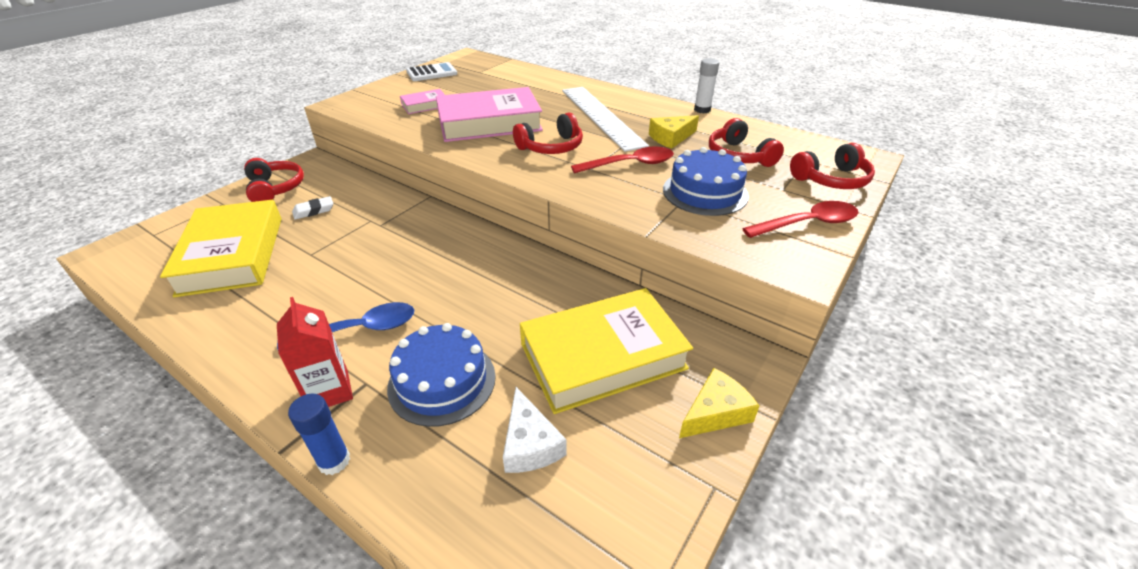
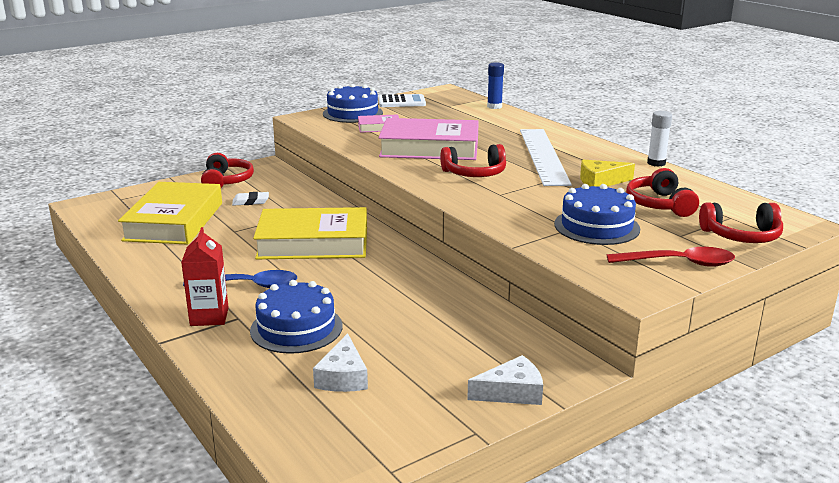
camera: 20 degrees right, 15 degrees down
blue glue stick [288,394,350,475] -> blue glue stick moved to [487,62,504,109]
yellow book [520,288,693,414] -> yellow book moved to [253,207,367,259]
red spoon [571,146,674,173] -> none
yellow cheese [679,368,759,438] -> white cheese [467,355,543,405]
none -> blue cake [323,84,383,123]

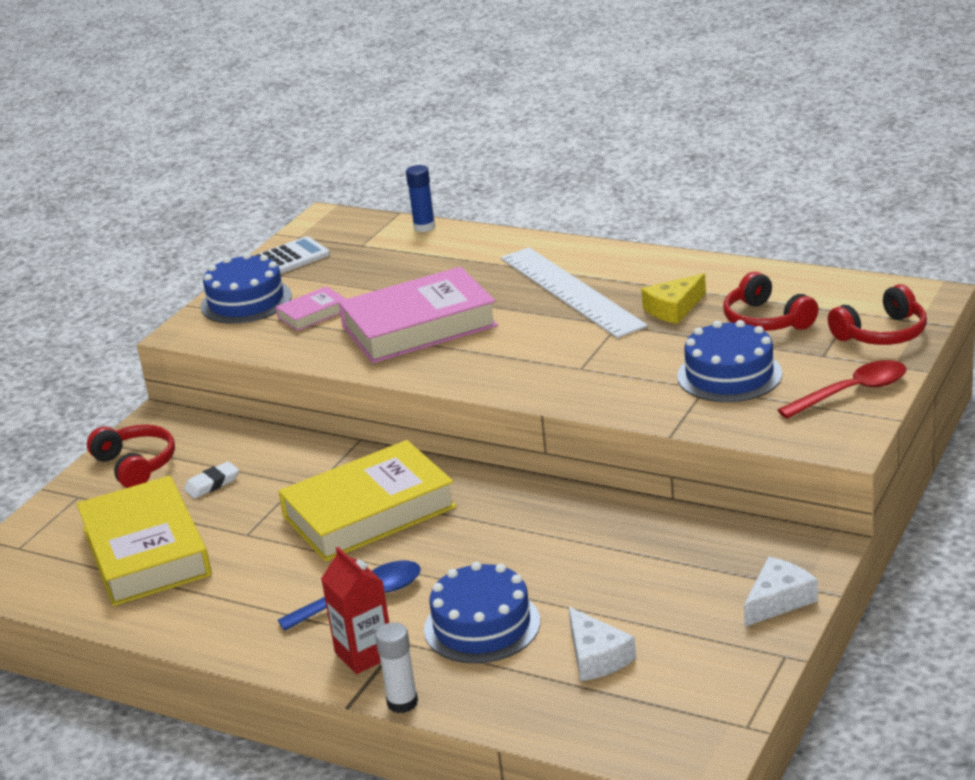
camera: 25 degrees left, 5 degrees up
red headphones [440,144,506,177] -> none
white glue stick [647,111,672,167] -> white glue stick moved to [375,622,418,713]

